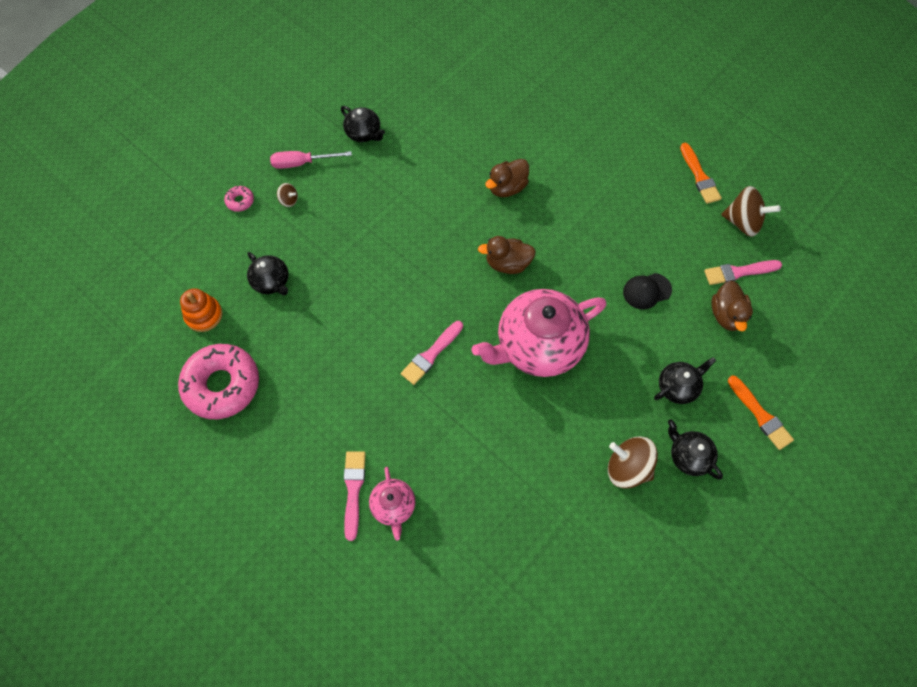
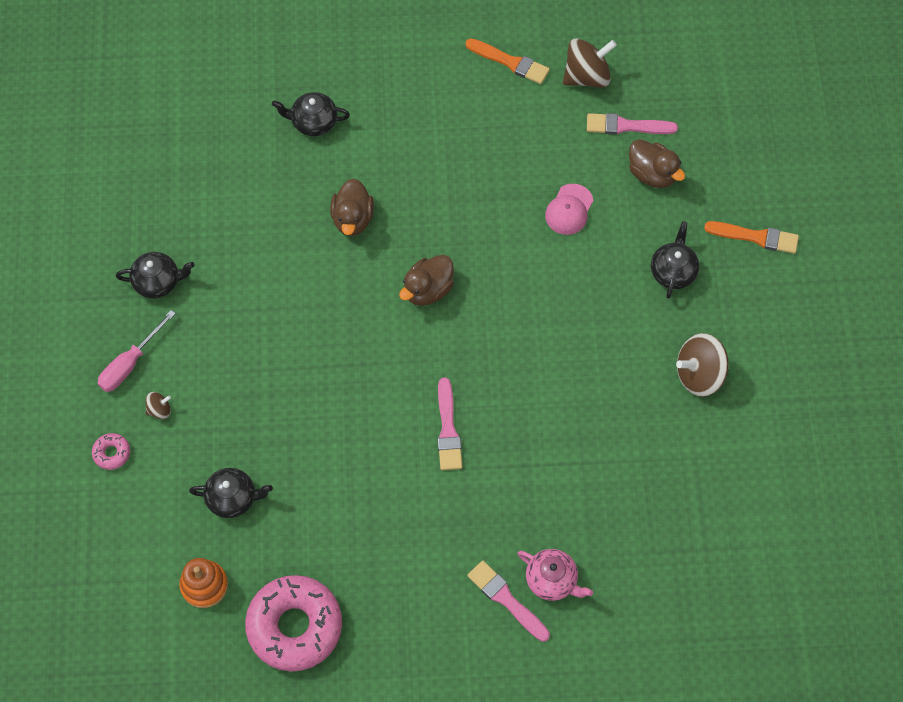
camera: 45 degrees left, 0 degrees up
pink teapot [472,289,606,377] -> none
black cap [623,273,672,310] -> pink cap [545,184,593,235]
black teapot [668,419,723,479] -> black teapot moved to [272,92,350,136]
pink brush [704,260,782,285] -> pink brush turned 60 degrees clockwise [587,113,678,135]

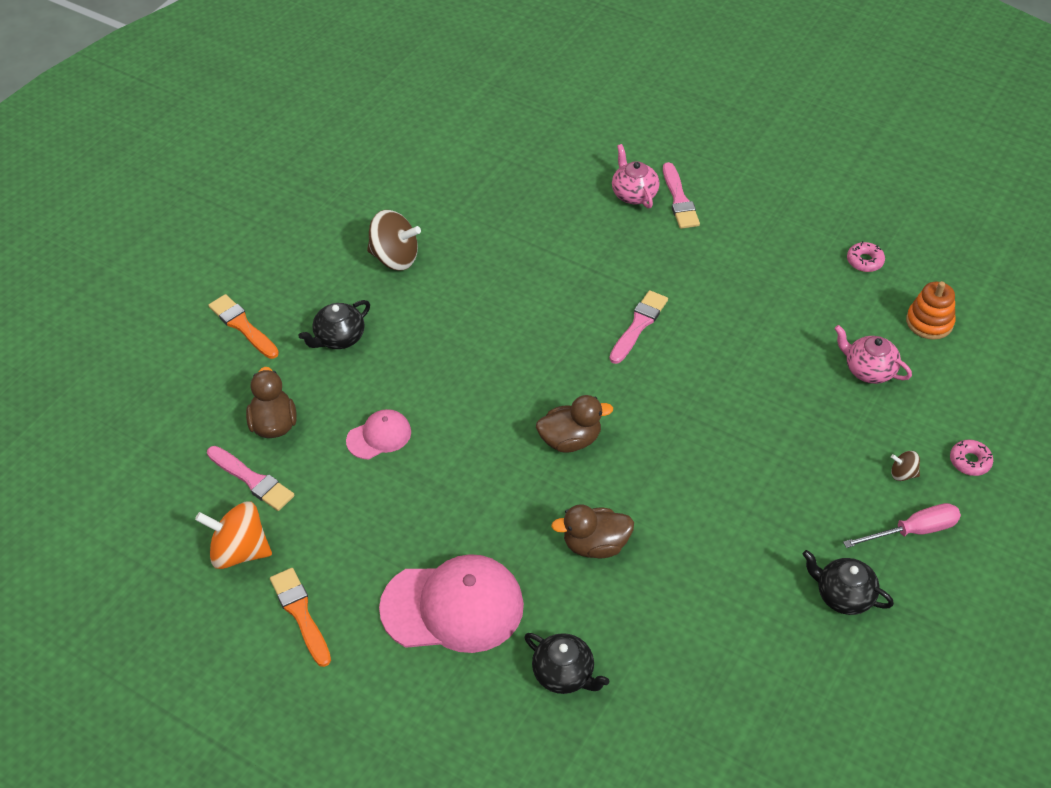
camera: 145 degrees left, 15 degrees down
black teapot [189,468,273,518] -> pink teapot [834,325,912,384]
pink donut [245,575,342,671] -> pink donut [847,241,885,272], size x0.41
brown duck [330,178,374,236] -> brown duck turned 135 degrees counterclockwise [551,505,634,558]
brown spinning top [563,38,617,88] -> orange spinning top [195,501,272,569]
none -> pink cap [379,554,524,653]

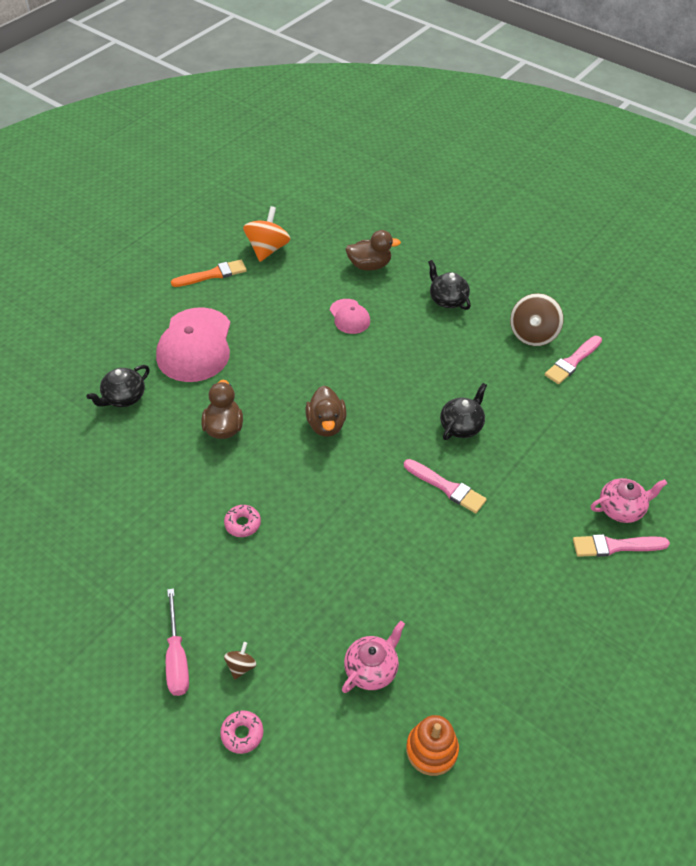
camera: 95 degrees right, 0 degrees up
pink brush [207,446,295,511] -> pink brush moved to [545,336,602,384]
orange brush [208,294,279,359] -> none
black teapot [803,550,894,615] -> black teapot moved to [440,383,487,440]
pink donut [847,241,885,272] -> pink donut moved to [224,505,261,537]

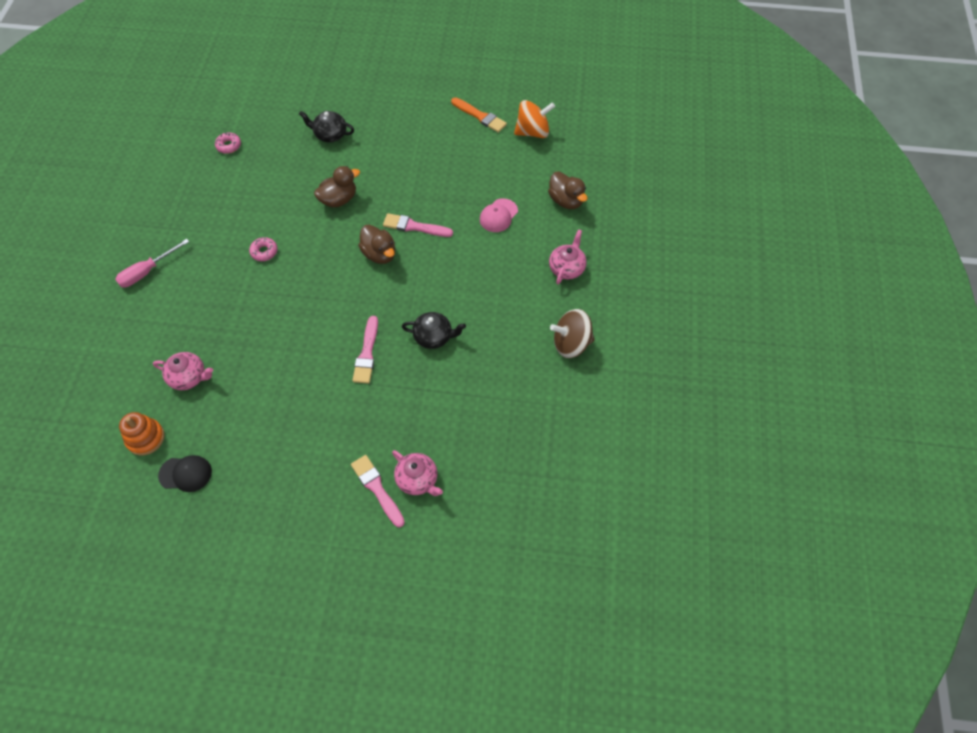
camera: 60 degrees right, 10 degrees up
pink cap [156,307,230,382] -> none
pink donut [220,711,264,754] -> pink donut moved to [215,132,241,154]
brown spinning top [224,642,256,680] -> none
brown duck [306,386,346,437] -> brown duck turned 90 degrees counterclockwise [358,225,395,264]
black teapot [428,260,471,310] -> pink teapot [549,229,586,284]
pink brush [545,336,602,384] -> pink brush moved to [383,213,453,237]
none -> black cap [158,455,212,492]

